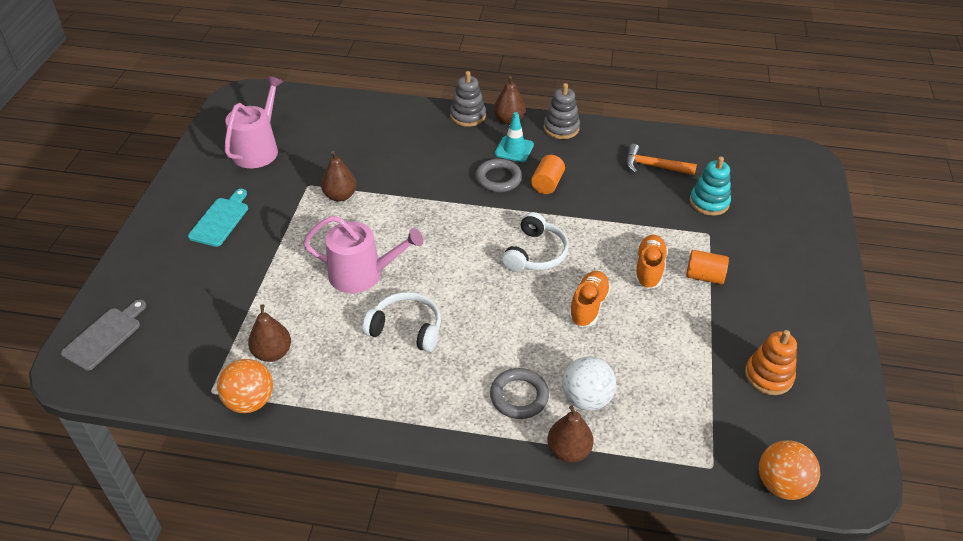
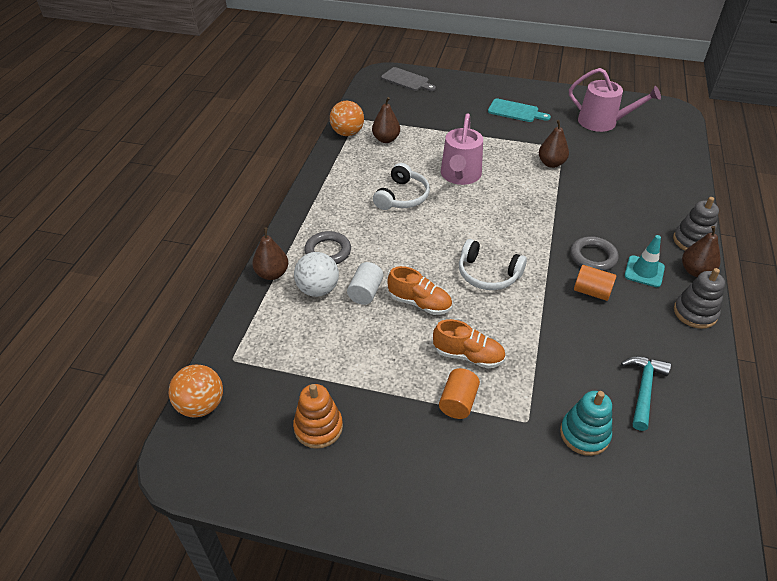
camera: 95 degrees right, 0 degrees up
orange hammer [626,144,697,175] -> turquoise hammer [621,356,671,431]
none -> white cylinder [347,262,383,305]

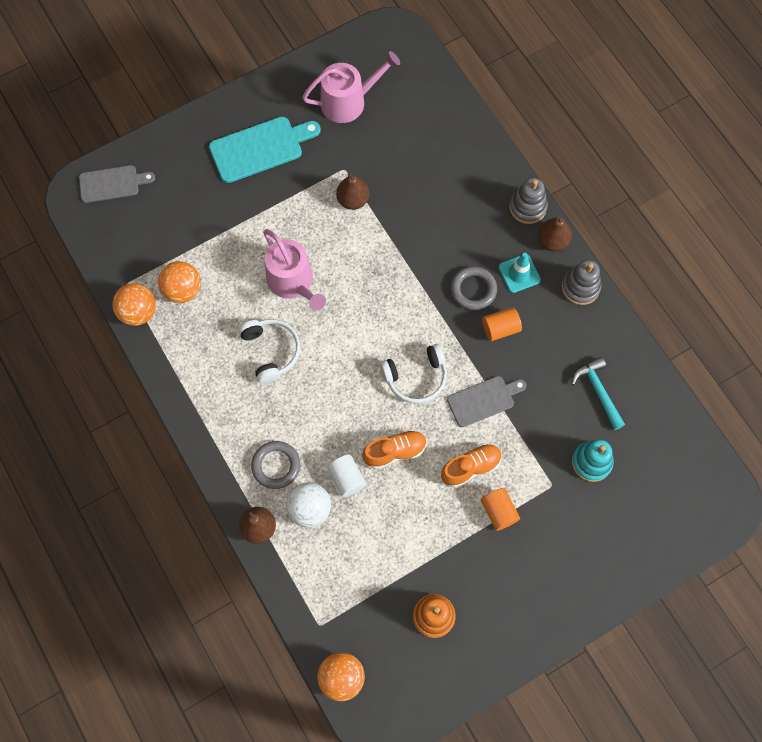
camera: 45 degrees left, 25 degrees up
brown pear [372,97,400,143] -> orange ball [158,261,201,303]
turquoise cutting board [488,99,551,122] -> turquoise cutting board [209,117,321,183], size x1.51
none -> grey cutting board [447,376,526,427]

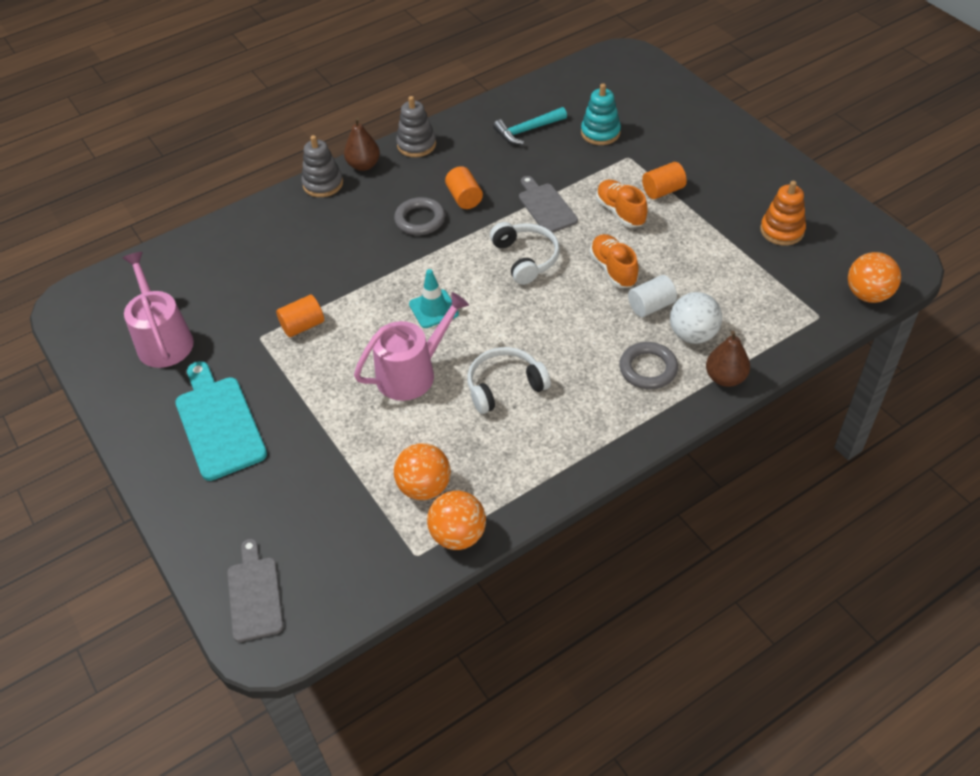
camera: 90 degrees left, 20 degrees down
brown pear [336,173,370,210] -> orange cylinder [276,295,324,337]
turquoise traffic cone [499,253,541,293] -> turquoise traffic cone moved to [409,269,459,328]

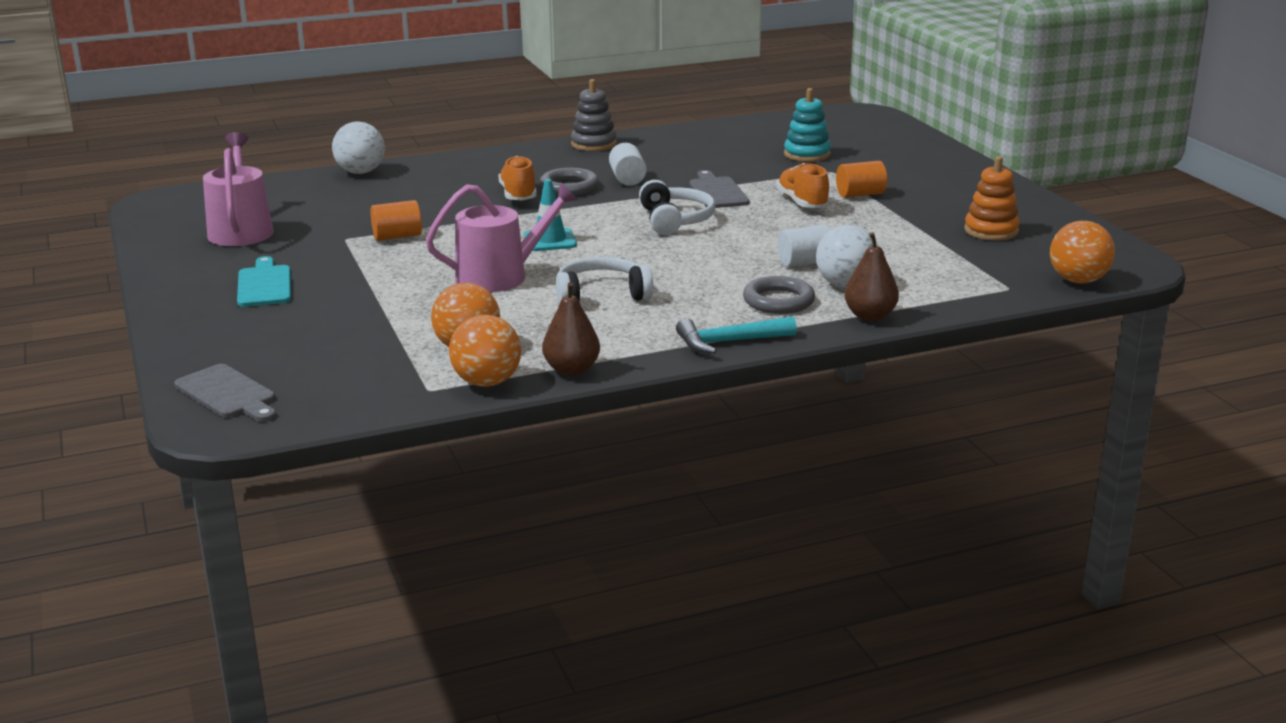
camera: 10 degrees right, 25 degrees down
turquoise cutting board [175,361,267,481] -> turquoise cutting board [237,256,291,307], size x0.66
grey cutting board [227,539,284,642] -> grey cutting board turned 135 degrees clockwise [174,364,276,422]
grey stacking toy [301,135,343,197] -> none
brown pear [344,117,380,171] -> brown pear moved to [542,282,600,376]
orange cylinder [445,166,483,209] -> white cylinder [609,143,647,186]
turquoise hammer [493,107,567,145] -> turquoise hammer moved to [676,316,797,354]
orange shoe [590,234,639,288] -> orange shoe moved to [498,156,537,201]
none -> white ball [332,121,385,174]

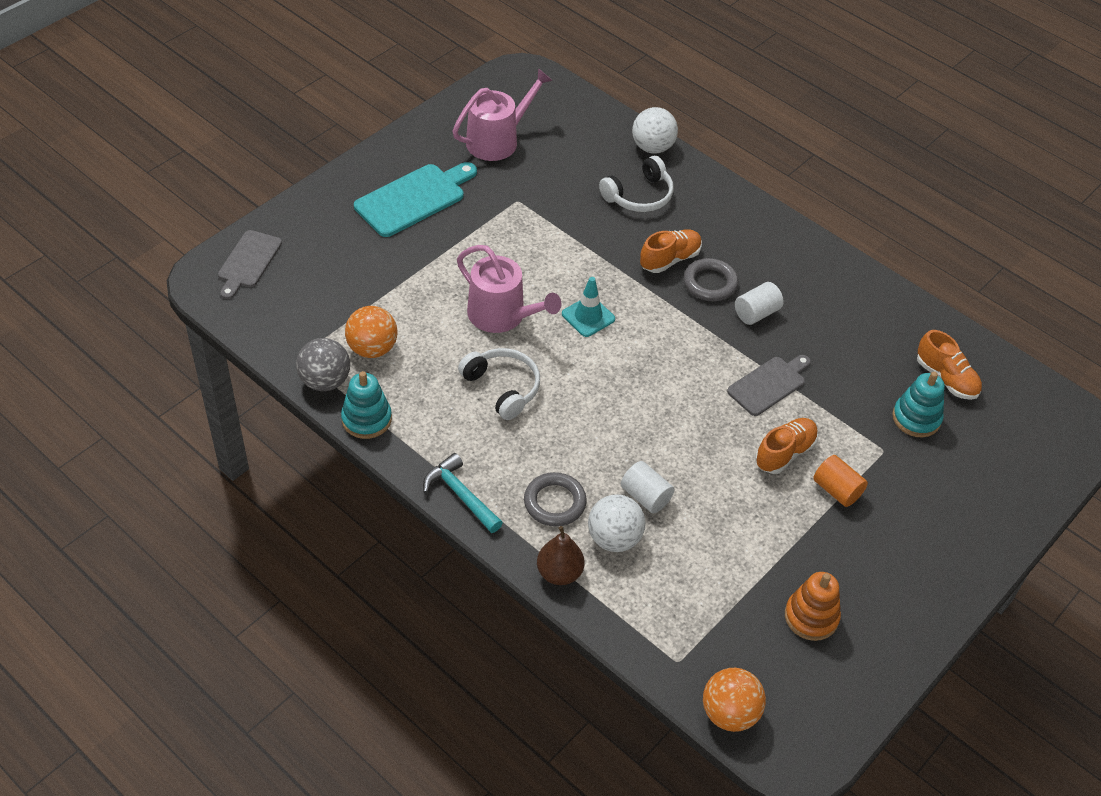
camera: 60 degrees right, 25 degrees up
turquoise cutting board [237,256,291,307] -> turquoise cutting board [354,162,477,237], size x1.51
orange cylinder [370,200,422,241] -> none
orange ball [449,315,521,387] -> grey ball [296,338,350,391]
brown pear [542,282,600,376] -> turquoise stacking toy [341,371,392,439]
grey stacking toy [571,79,617,151] -> none
white headphones [639,180,715,235] -> white headphones moved to [599,156,674,212]
none -> orange shoe [917,330,982,400]

